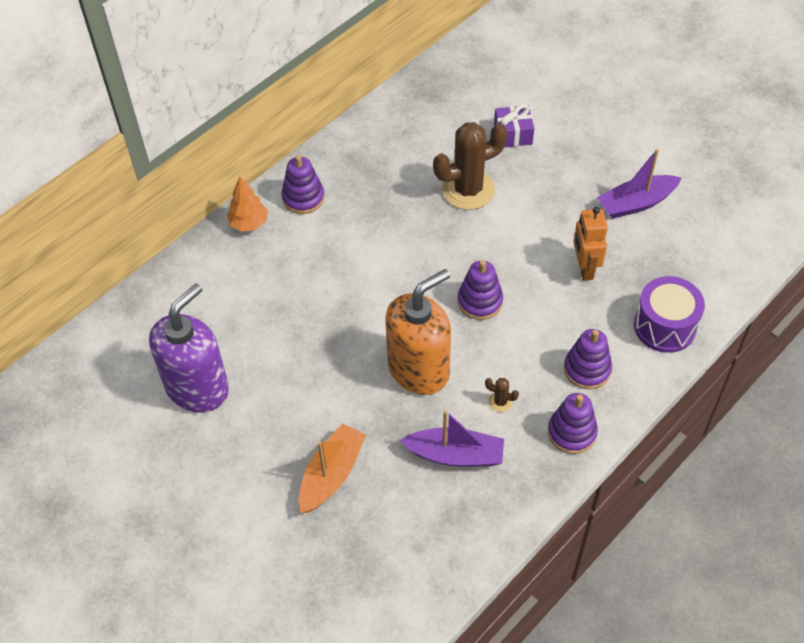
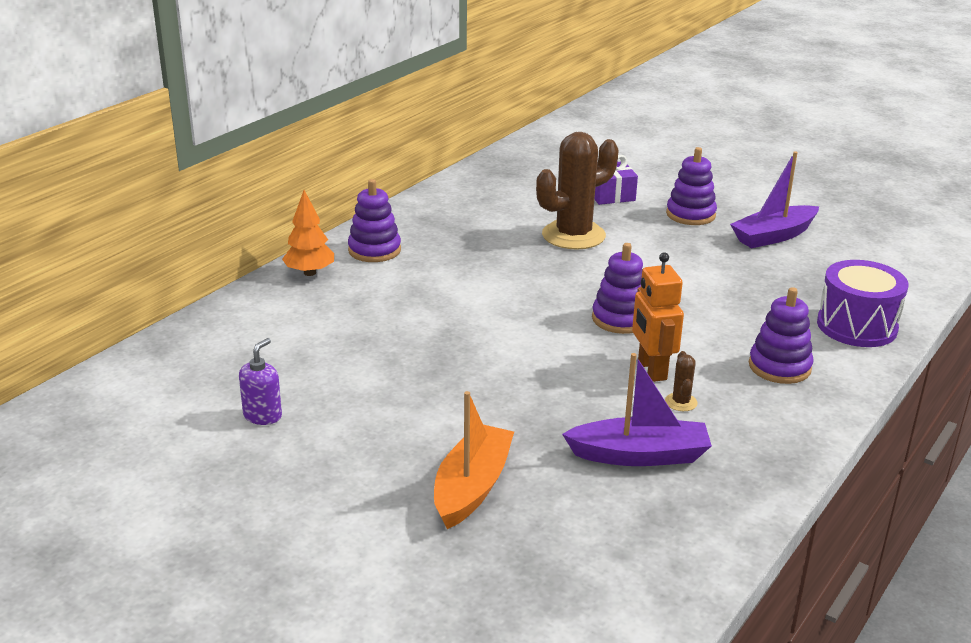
camera: 10 degrees left, 25 degrees down
purple soap dispenser [149,283,229,413] -> purple soap dispenser [239,338,282,425], size x0.42
orange soap dispenser [385,269,451,395] -> none
brown cactus [485,378,519,412] -> brown cactus turned 75 degrees clockwise [665,351,698,411]
purple stacking toy [548,393,598,454] -> purple stacking toy moved to [666,147,717,225]
orange robot [573,207,608,281] -> orange robot moved to [632,252,684,382]

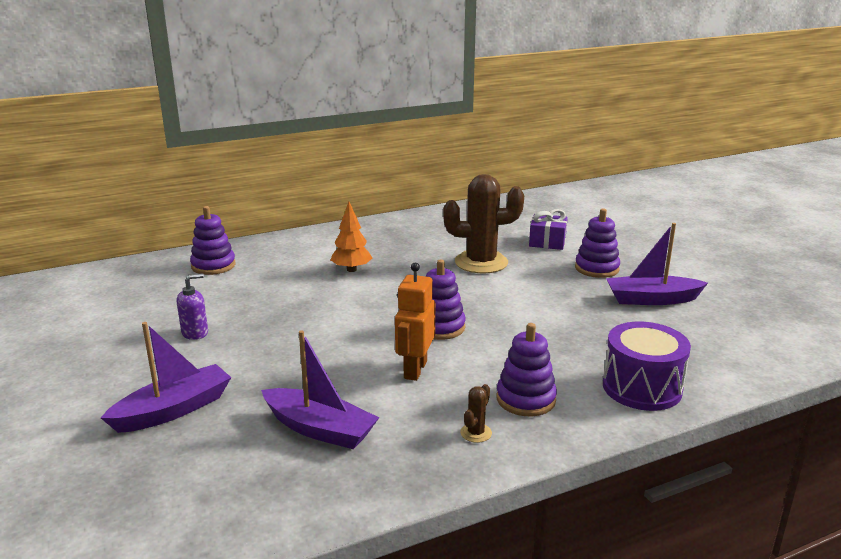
camera: 30 degrees right, 5 degrees down
purple soap dispenser [239,338,282,425] -> purple soap dispenser moved to [176,273,208,340]
orange tree [282,190,334,276] -> orange tree moved to [330,202,372,272]
purple stacking toy [348,179,401,262] -> purple stacking toy moved to [190,206,236,275]
orange boat [434,391,514,529] -> purple boat [101,322,231,433]
brown cactus [665,351,698,411] -> brown cactus moved to [460,384,492,443]

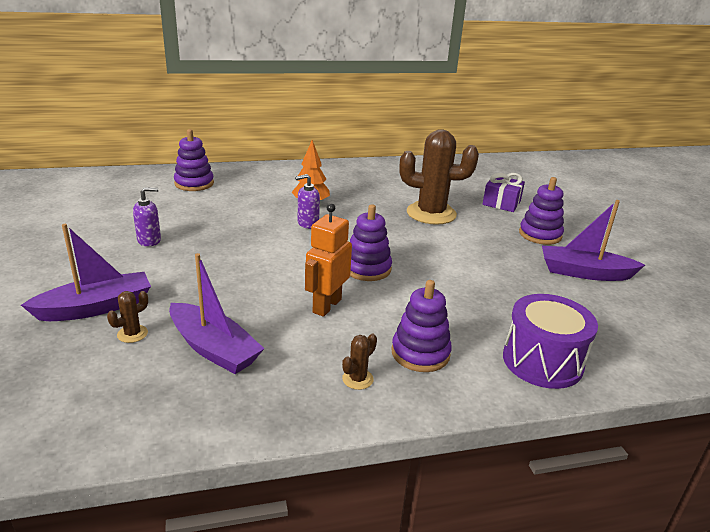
camera: 10 degrees right, 5 degrees up
none -> brown cactus [107,291,148,343]
none -> purple soap dispenser [295,174,320,229]

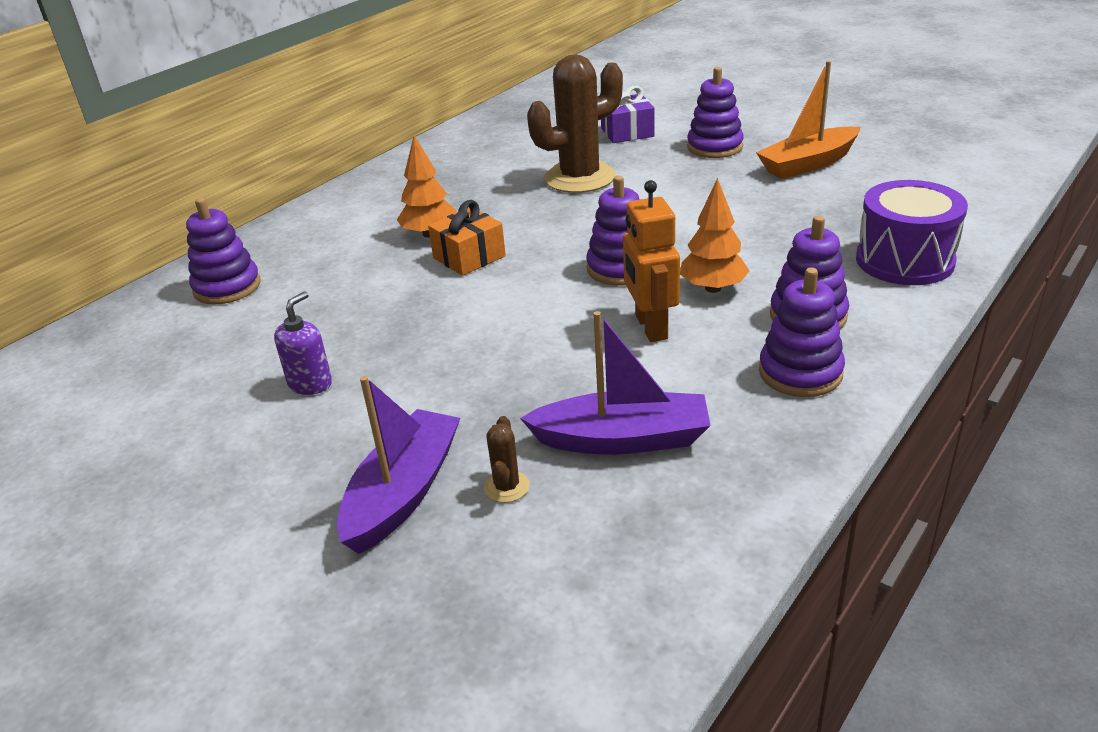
camera: 35 degrees left, 5 degrees up
purple soap dispenser [295,174,320,229] -> orange gift [428,200,506,276]
brown cactus [342,334,377,390] -> purple stacking toy [759,268,845,397]
purple boat [542,200,645,281] -> orange boat [756,61,860,179]
none -> orange tree [680,178,749,293]

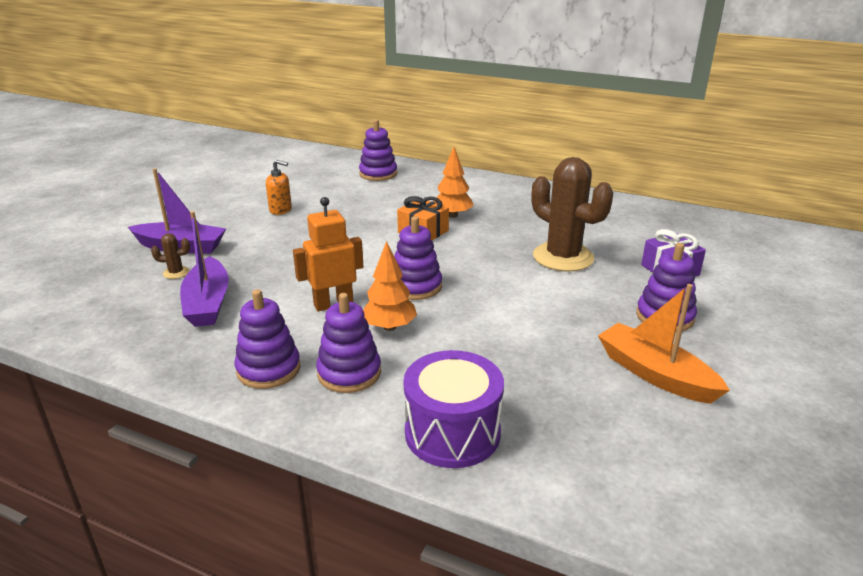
camera: 75 degrees right, 5 degrees down
purple soap dispenser [274,291,332,395] -> orange soap dispenser [266,160,292,215]

